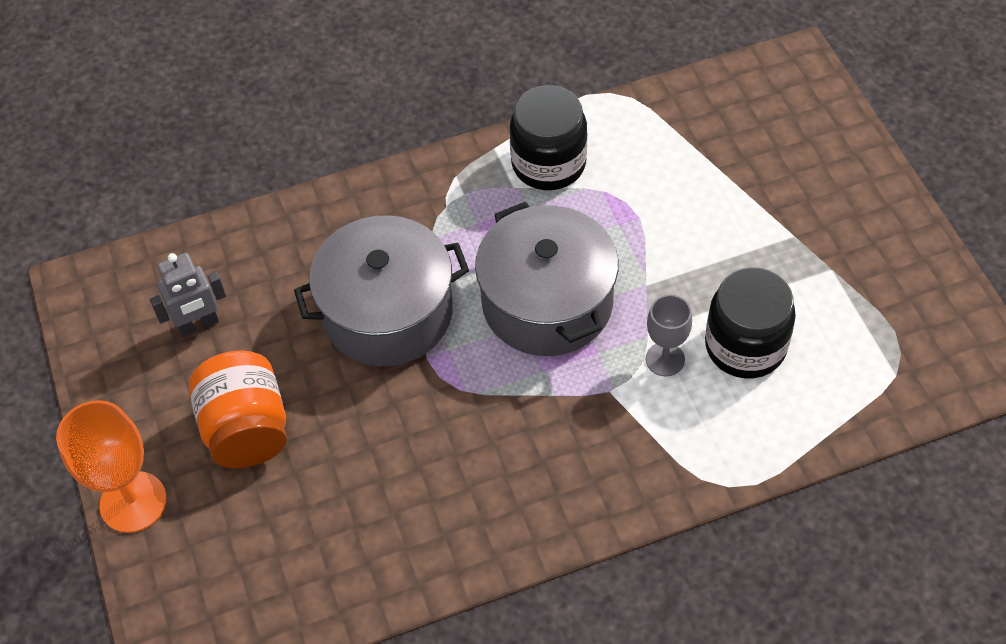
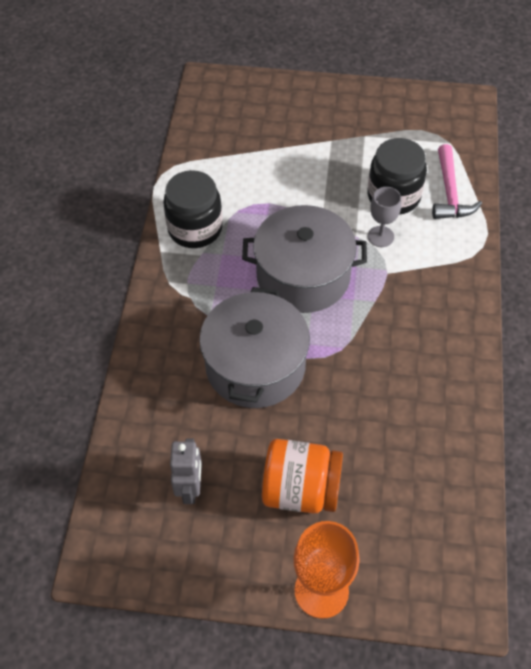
camera: 65 degrees left, 0 degrees up
none -> pink hammer [432,144,482,219]

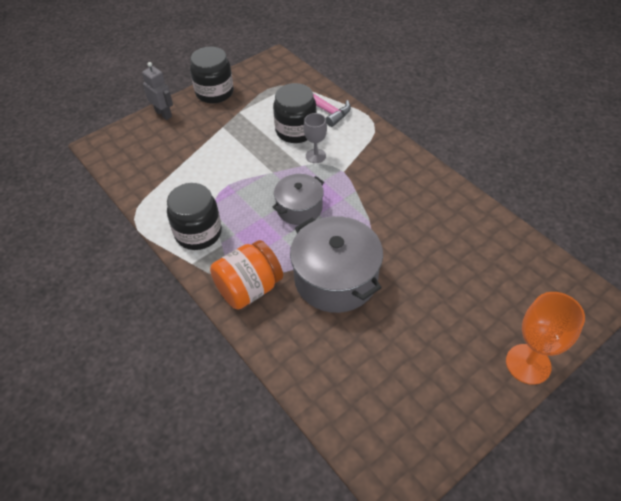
camera: 45 degrees left, 5 degrees down
grey robot [170,438,202,504] -> grey robot moved to [142,62,173,120]
grey pot [242,205,367,313] -> grey pot [272,174,324,225], size x0.61
orange jar [262,439,343,514] -> orange jar moved to [210,240,283,309]
none -> black jar [190,47,234,103]

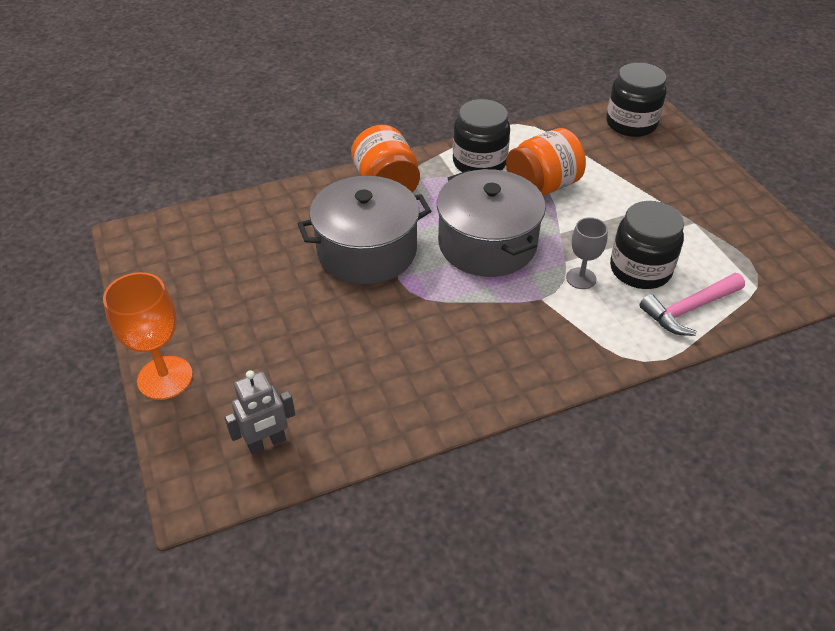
camera: 105 degrees right, 5 degrees down
grey robot [142,62,173,120] -> grey robot moved to [225,370,295,454]
black jar [190,47,234,103] -> black jar moved to [606,63,666,137]
grey pot [272,174,324,225] -> grey pot [437,169,546,277], size x1.65
none -> orange jar [506,128,586,195]

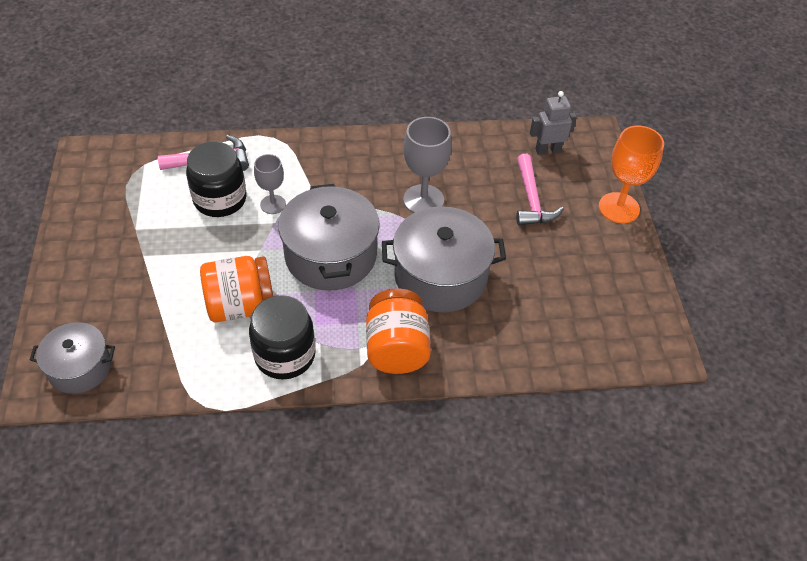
camera: 165 degrees left, 5 degrees up
black jar [606,63,666,137] -> grey pot [30,322,115,394]
none -> grey goblet [403,117,452,213]
none -> pink hammer [516,154,564,225]

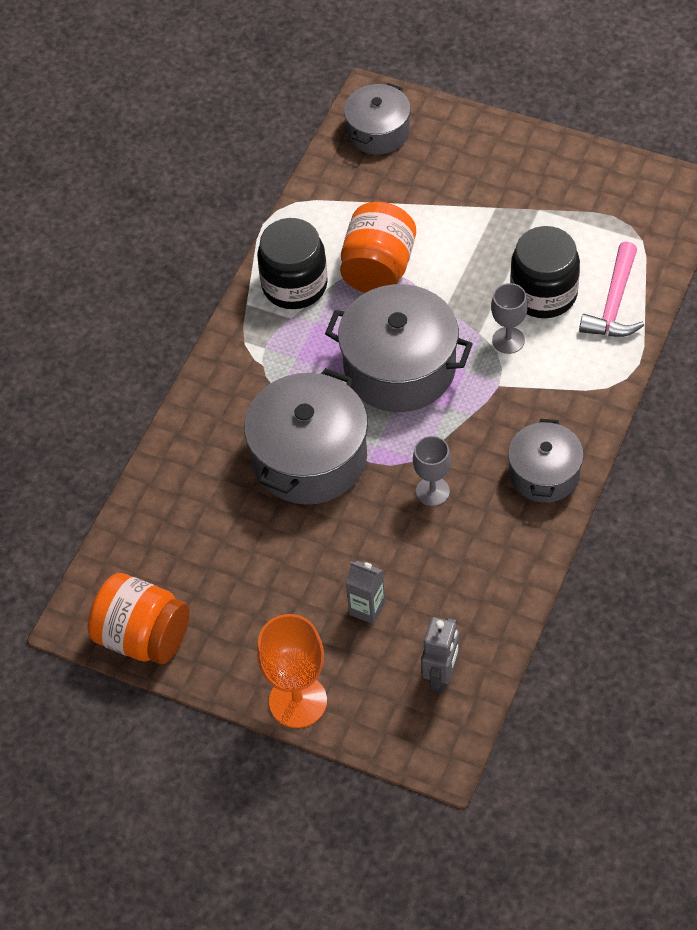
camera: 125 degrees right, 5 degrees up
orange jar [366,289,431,374] -> orange jar moved to [88,573,189,664]
grey goblet [403,117,452,213] -> grey goblet [413,436,451,506], size x0.62
pink hammer [516,154,564,225] -> grey carton [346,561,385,624]
none -> grey pot [508,419,584,503]

